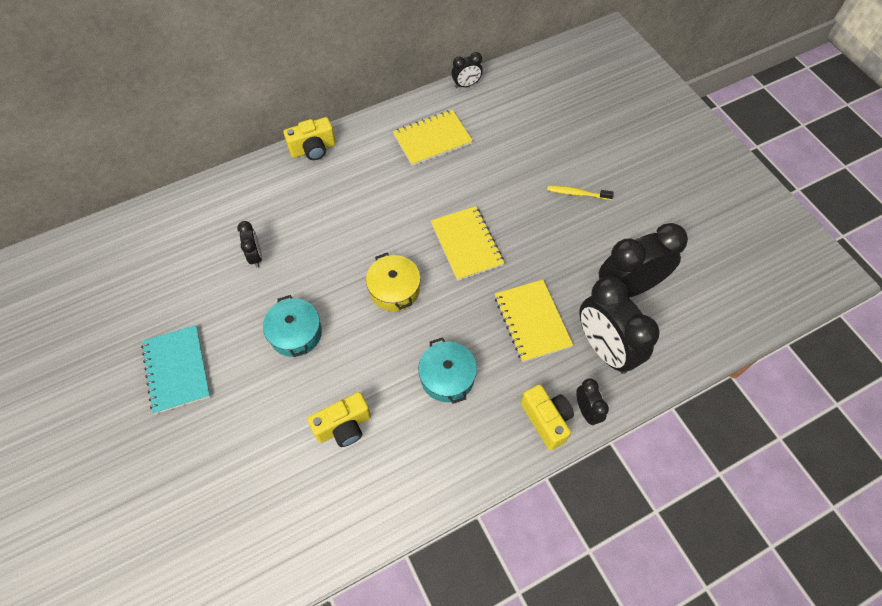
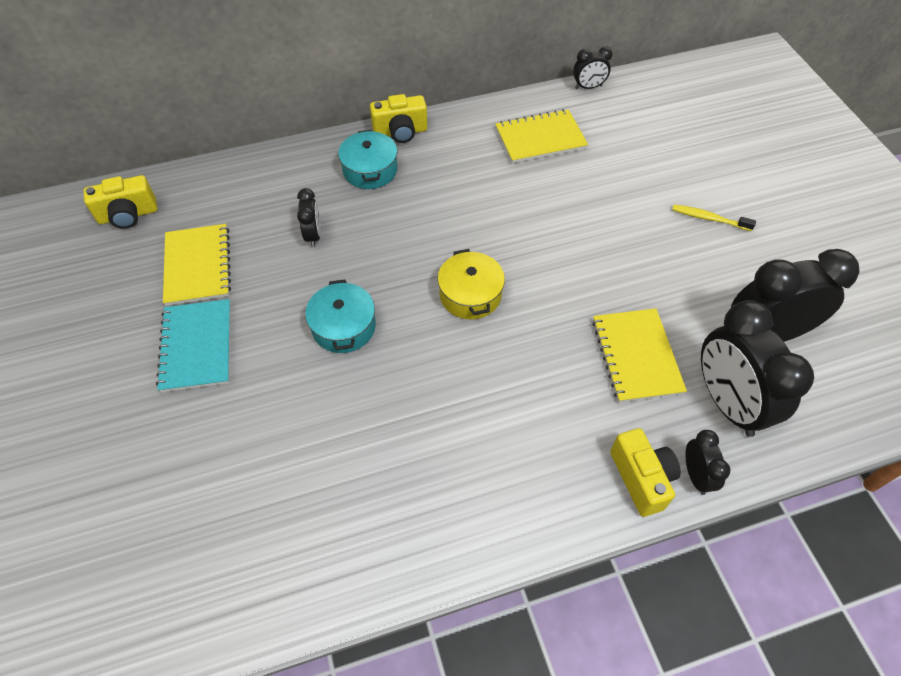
camera: 10 degrees right, 5 degrees down
yellow camera [307,392,371,447] -> yellow camera moved to [83,175,157,229]
turquoise pot [418,337,477,404] -> turquoise pot moved to [338,130,397,189]
yellow notebook [431,206,504,281] -> yellow notebook moved to [163,224,231,306]

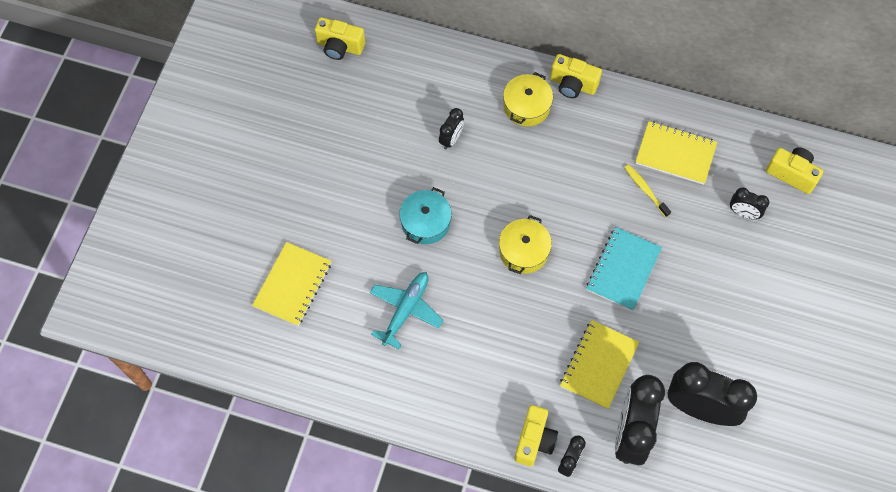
camera: 35 degrees right, 10 degrees up
turquoise notebook [156,299,231,392] -> turquoise notebook moved to [586,227,662,311]
yellow notebook [163,224,231,306] -> yellow notebook moved to [252,242,331,326]
turquoise pot [338,130,397,189] -> yellow pot [503,72,553,126]
black clock [573,46,613,89] -> black clock moved to [730,188,769,219]
yellow toothbrush [672,205,756,231] -> yellow toothbrush moved to [624,164,671,217]
none -> turquoise plane [370,272,444,349]
none -> yellow camera [766,147,823,194]

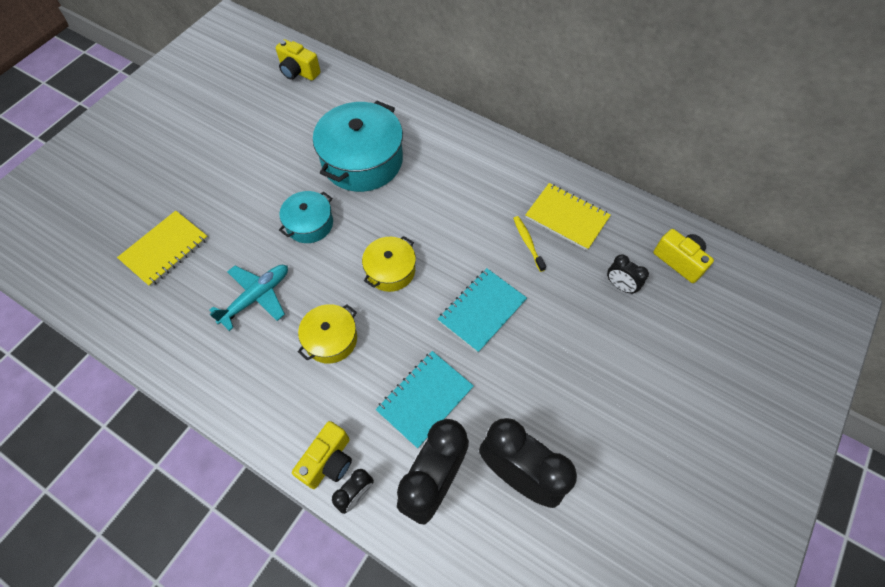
camera: 15 degrees right, 5 degrees down
black clock [439,108,464,150] -> turquoise pot [313,101,403,192]
yellow pot [503,72,553,126] -> yellow pot moved to [298,304,357,364]
yellow camera [550,54,602,98] -> none
yellow notebook [560,320,639,409] -> turquoise notebook [376,351,474,449]

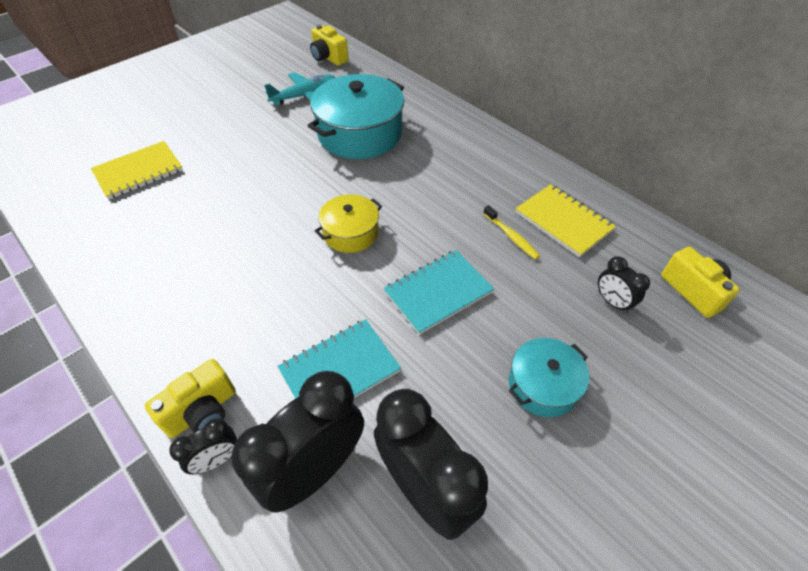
camera: 15 degrees right, 10 degrees down
turquoise plane [209,265,288,331] -> turquoise plane moved to [264,72,336,106]
turquoise pot [279,191,333,243] -> turquoise pot moved to [509,338,589,417]
yellow pot [298,304,357,364] -> none
yellow toothbrush [513,216,546,272] -> yellow toothbrush turned 150 degrees clockwise [483,205,540,260]

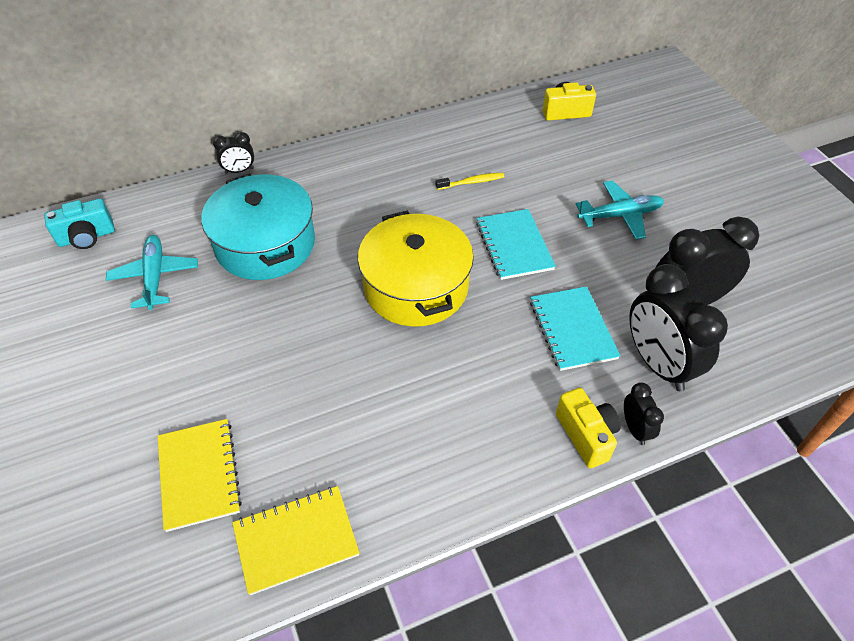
camera: 70 degrees left, 0 degrees up
yellow camera [310,25,349,66] -> turquoise camera [44,199,115,249]
yellow pot [315,194,382,253] -> yellow pot [358,211,474,327], size x1.82
turquoise pot [509,338,589,417] -> turquoise plane [576,181,664,240]
yellow notebook [516,184,616,257] -> yellow notebook moved to [232,486,359,595]
black clock [598,256,650,314] -> black clock moved to [213,132,254,174]

